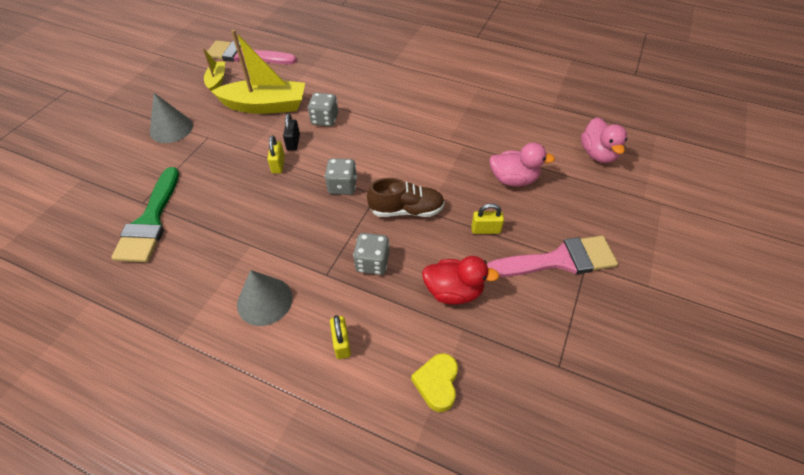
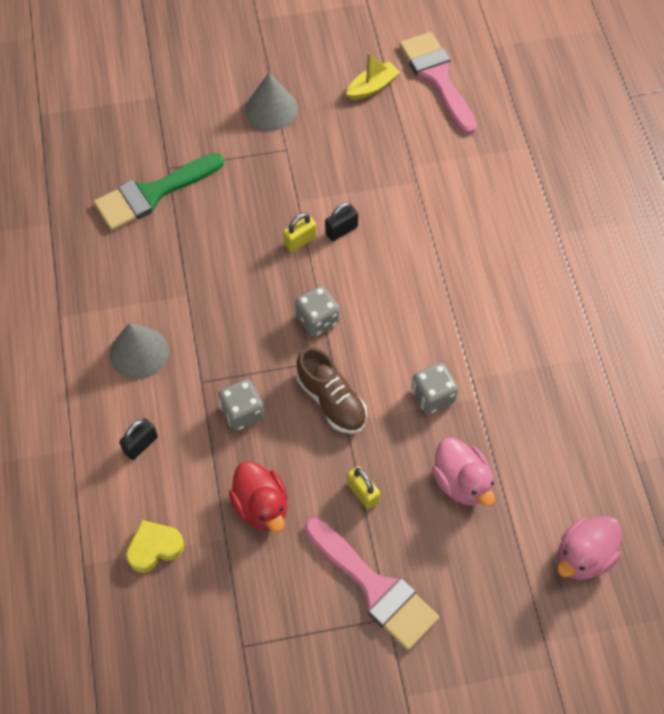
camera: 55 degrees right, 10 degrees up
yellow boat [211,30,305,114] -> none
grey dice [308,93,338,127] -> grey dice moved to [411,363,458,414]
yellow padlock [330,315,351,359] -> black padlock [119,418,158,460]

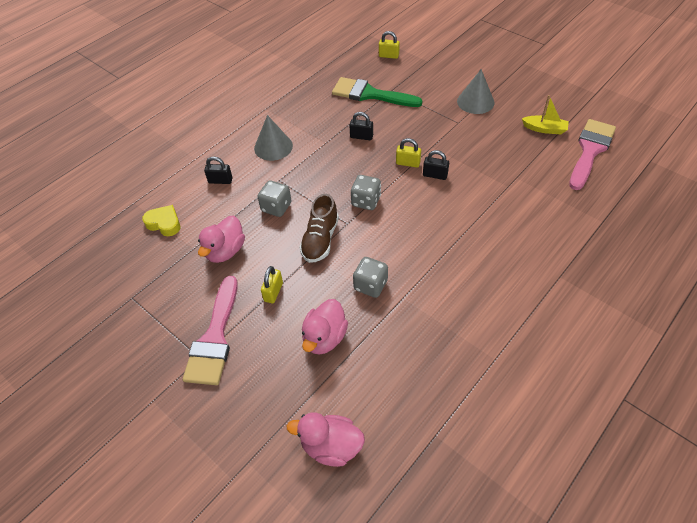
camera: 55 degrees right, 10 degrees down
red duck [229,461,288,532] -> pink duck [198,216,245,263]
none -> black padlock [349,112,373,140]
none -> yellow padlock [379,31,400,59]

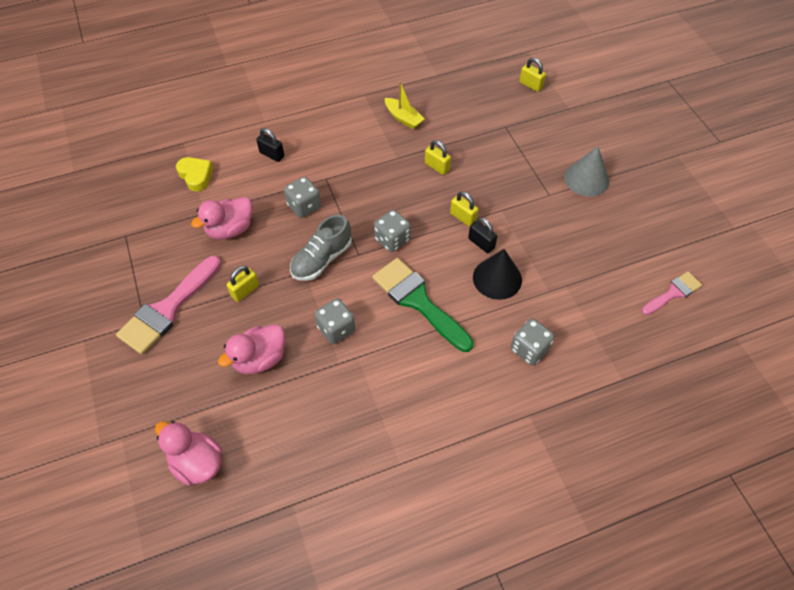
camera: 25 degrees right, 5 degrees up
grey cone [254,115,293,161] -> none
brown shoe [300,194,339,263] -> grey shoe [290,215,352,281]
green brush [332,77,423,107] -> green brush moved to [372,258,474,352]
black padlock [349,112,373,140] -> yellow padlock [425,140,451,175]
yellow boat [522,95,569,134] -> yellow boat moved to [385,81,425,129]
pink brush [569,119,616,190] -> pink brush [641,272,702,315], size x0.58
none -> black cone [473,249,522,300]
none -> grey dice [511,319,554,365]

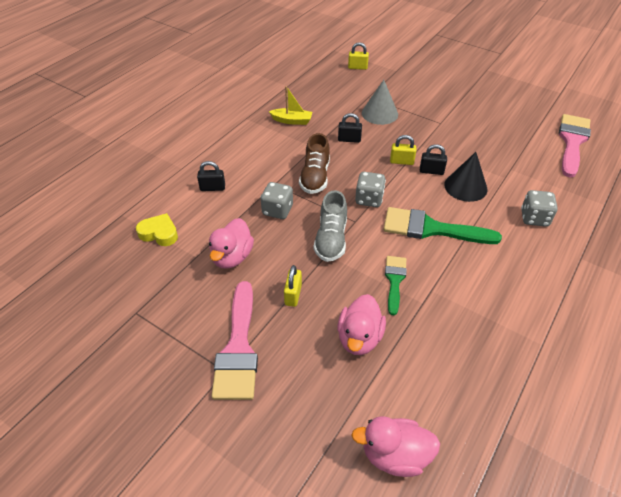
camera: 35 degrees left, 10 degrees down
grey dice [315,298,355,344] -> green brush [385,256,407,315]
yellow padlock [425,140,451,175] -> black padlock [338,113,362,143]
grey cone [564,146,609,196] -> grey cone moved to [362,80,398,125]
pink brush [641,272,702,315] -> pink brush [559,114,591,178], size x1.74
none -> brown shoe [299,133,330,194]

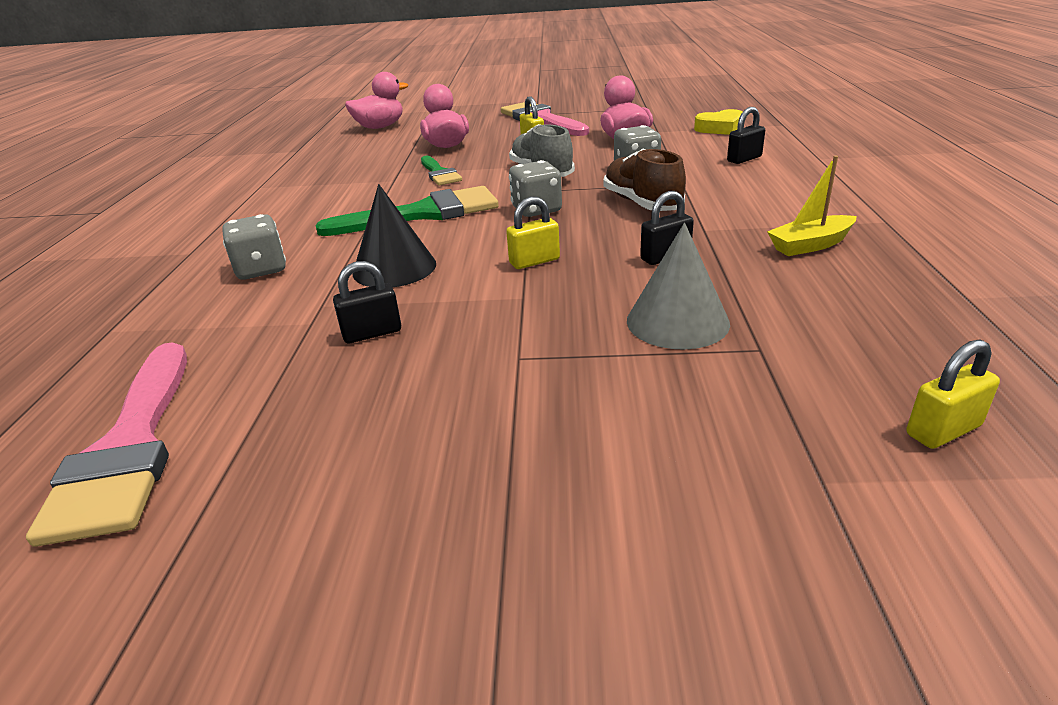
camera: 150 degrees right, 15 degrees down
black padlock [420,144,447,175] -> black padlock moved to [333,261,401,343]

